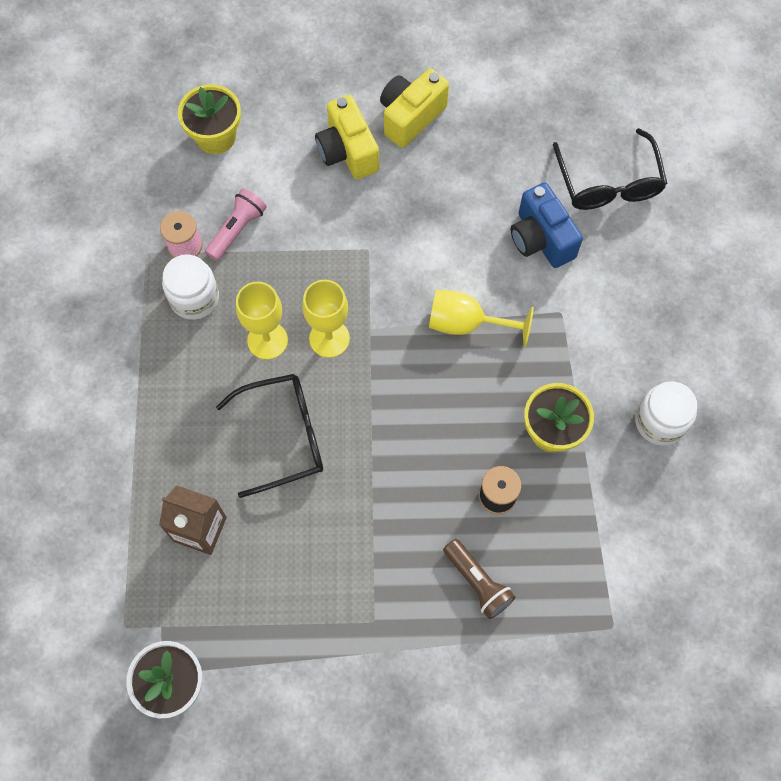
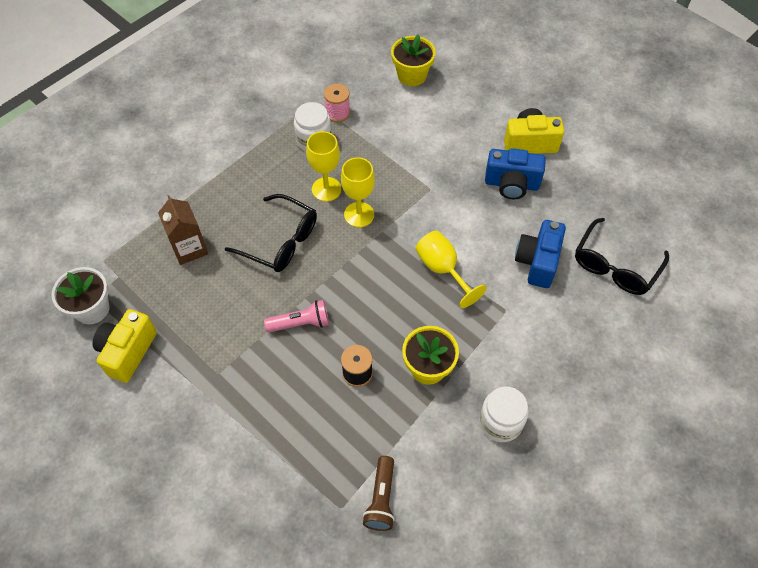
camera: 45 degrees right, 10 degrees down
pink flashlight [205,189,267,261] -> pink flashlight moved to [264,300,329,332]
yellow camera [315,95,379,179] -> yellow camera moved to [93,309,157,383]
brown flashlight [443,539,515,619] -> brown flashlight moved to [363,456,395,531]
none -> blue camera [485,148,546,199]

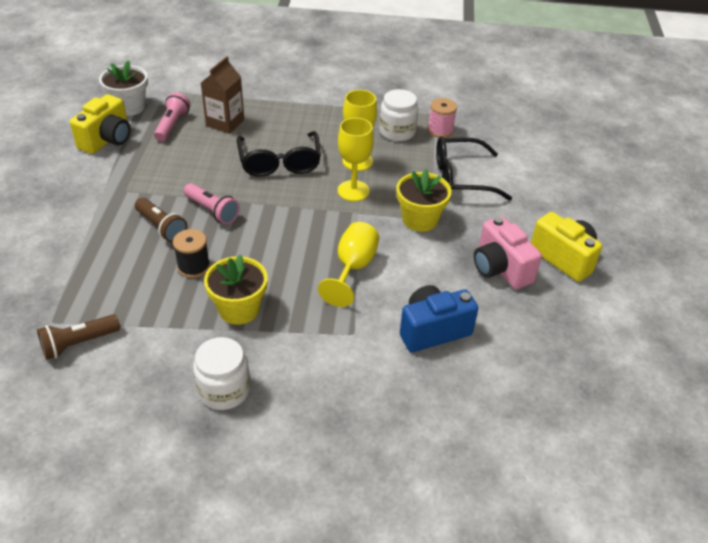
camera: 50 degrees right, 15 degrees down
yellow camera [93,309,157,383] -> yellow camera turned 135 degrees clockwise [70,94,130,154]
yellow flower pot [391,34,436,86] -> yellow flower pot moved to [396,169,452,232]
blue camera [485,148,546,199] -> pink camera [474,216,542,289]
black glasses [575,218,669,295] -> black glasses moved to [436,137,512,201]
none -> brown flashlight [135,198,188,243]
none -> pink flashlight [154,92,190,142]

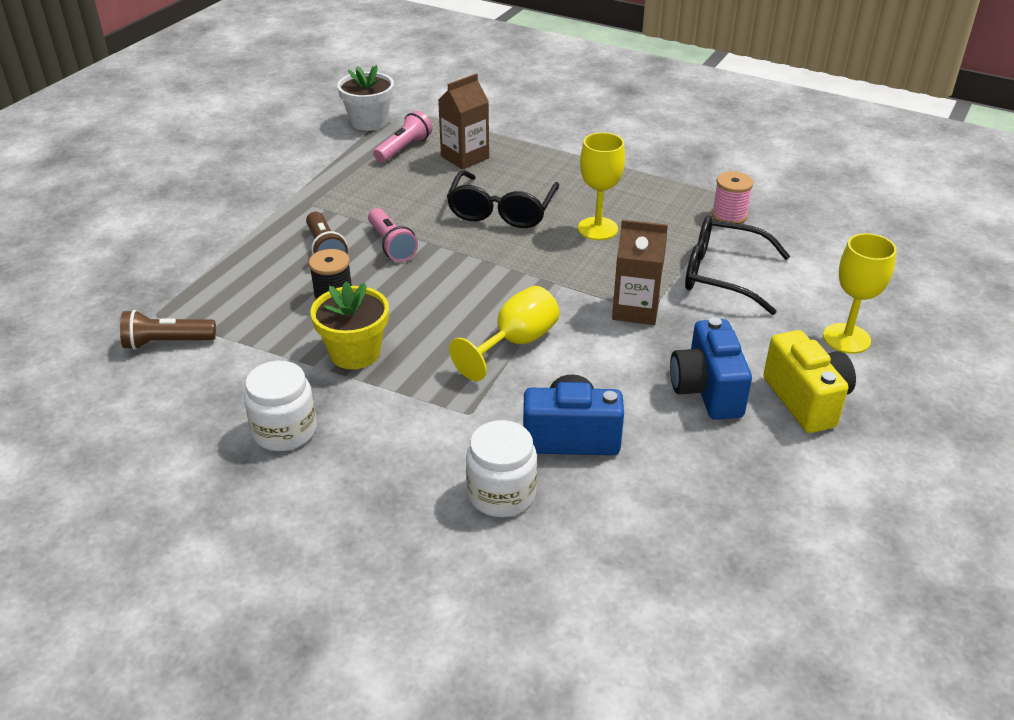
camera: 25 degrees right, 5 degrees down
yellow camera [70,94,130,154] -> none
yellow goblet [338,118,374,201] -> yellow goblet moved to [823,233,897,354]
white jar [379,89,418,141] -> white jar moved to [466,420,537,517]
yellow flower pot [396,169,452,232] -> brown carton [612,219,668,325]
pink camera [474,216,542,289] -> blue camera [670,317,752,420]

